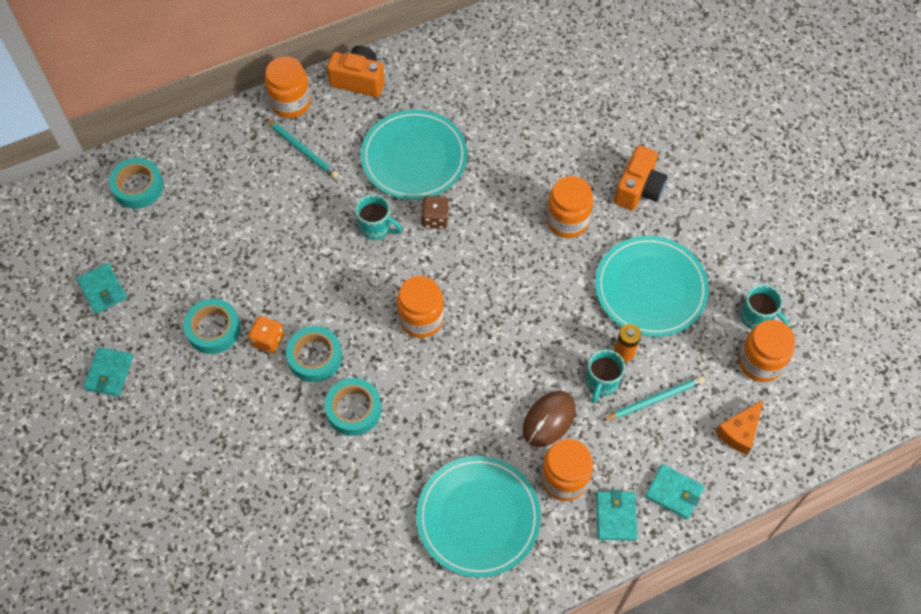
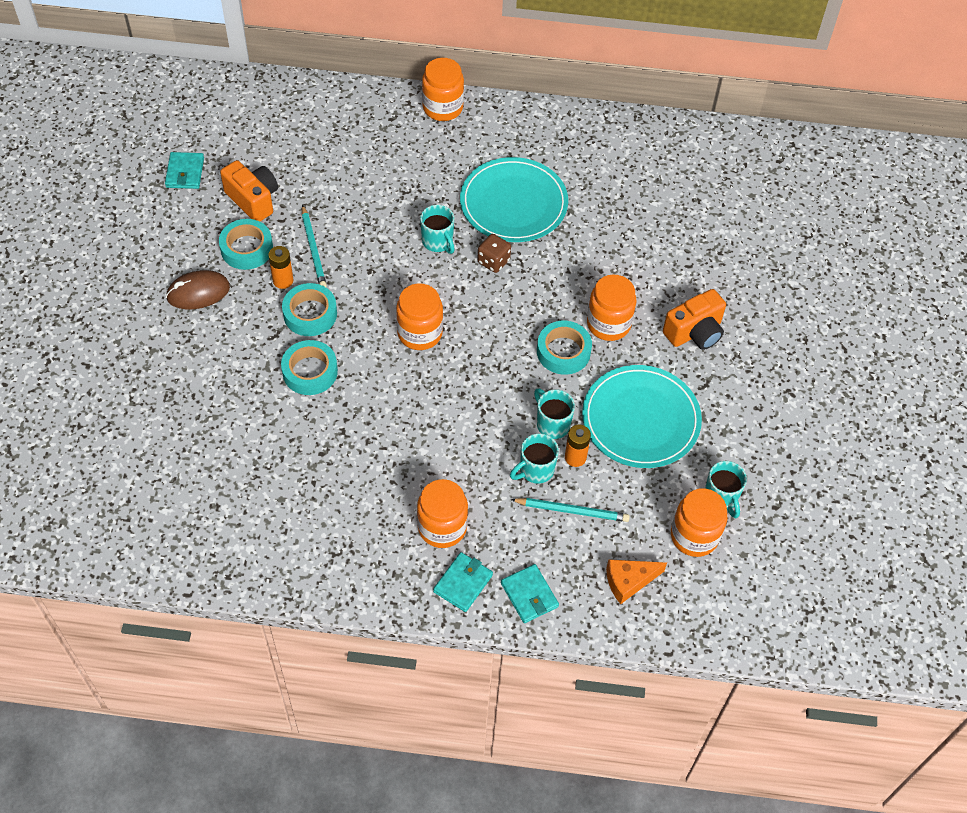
camera: 30 degrees right, 5 degrees down
turquoise wallet [83,347,133,396] -> none
turquoise tape [109,158,164,209] -> turquoise tape moved to [537,321,592,375]
orange dice [248,316,284,354] -> orange battery [268,246,293,289]
turquoise pencil [265,118,339,178] -> turquoise pencil moved to [302,205,327,287]
orange camera [327,46,385,97] -> orange camera moved to [220,160,278,221]
turquoise plate [416,456,541,578] -> none
brown mouse [523,391,576,447] -> brown mouse moved to [166,270,230,310]
none -> turquoise mug [534,388,575,439]

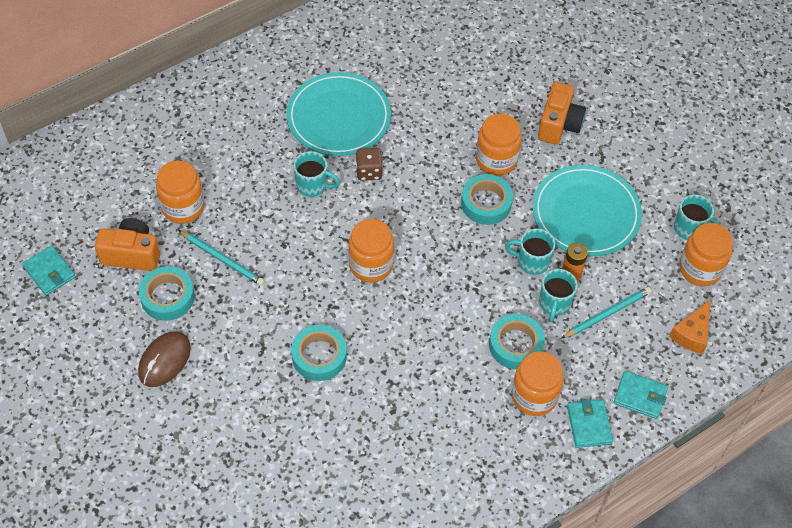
camera: 40 degrees left, 0 degrees up
orange battery [268,246,293,289] -> none
turquoise tape [282,283,337,336] -> turquoise tape moved to [489,314,545,369]
orange jar [422,58,464,121] -> orange jar moved to [156,160,205,224]

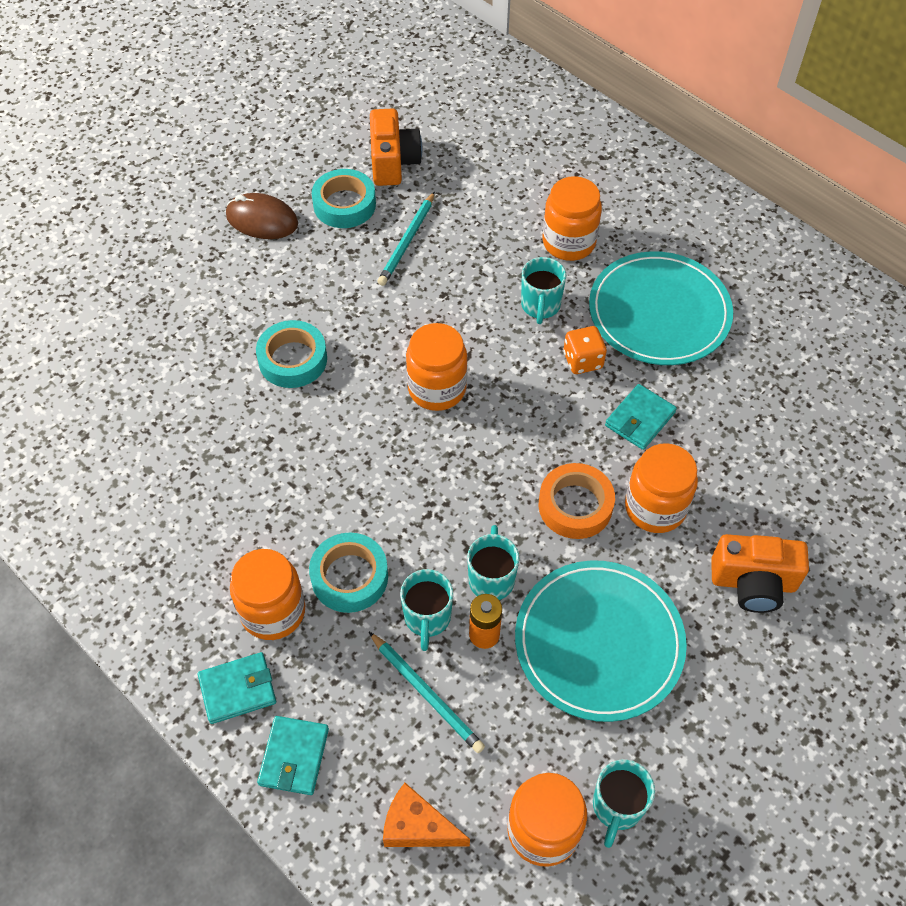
camera: 80 degrees right, 0 degrees up
turquoise wallet [22,245,76,295] -> turquoise wallet moved to [605,384,677,450]
orange jar [156,160,205,224] -> orange jar moved to [543,176,602,261]
brown dice [356,148,383,181] -> orange dice [563,326,607,374]
turquoise tape [461,174,513,225] -> orange tape [539,463,615,539]
turquoise mug [539,269,577,322] -> turquoise mug turned 90 degrees counterclockwise [400,569,453,651]

